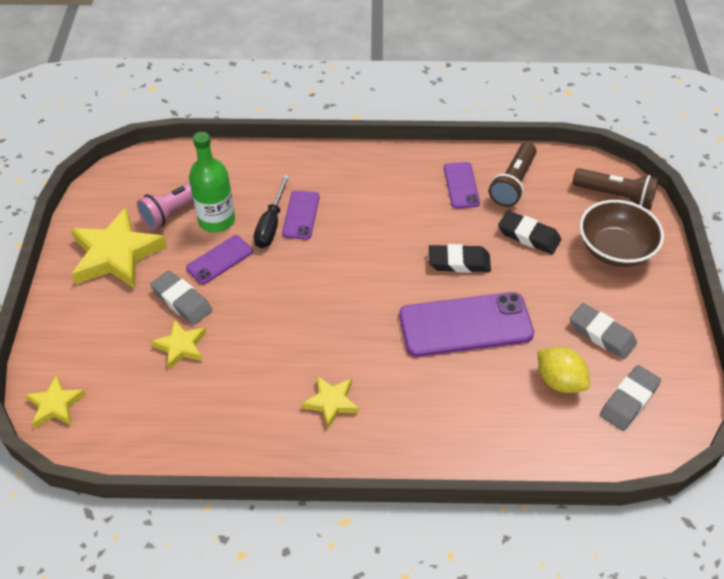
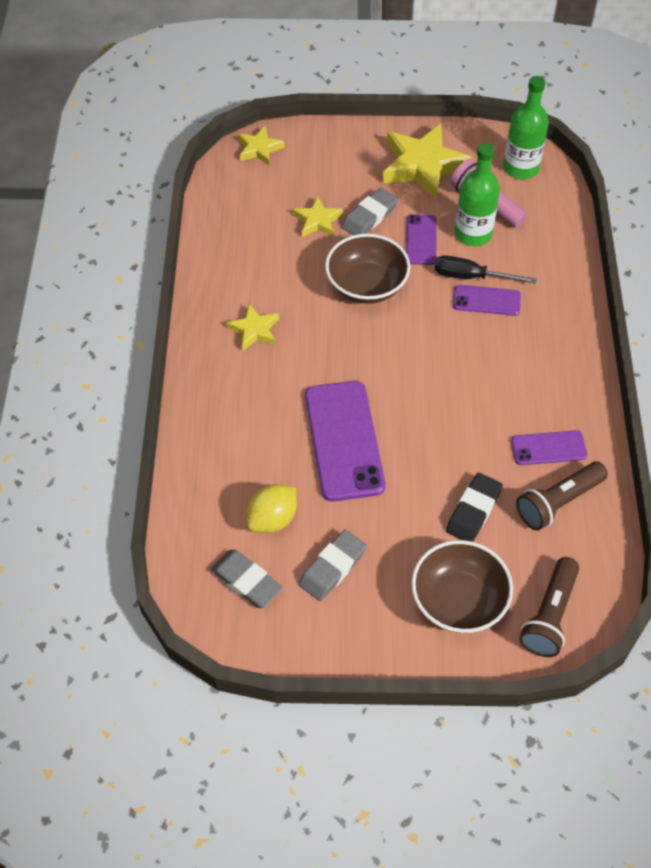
camera: 90 degrees right, 5 degrees up
purple phone [186,235,253,284] -> purple phone turned 45 degrees clockwise [406,214,436,265]
black eraser [429,244,491,273] -> none
brown flashlight [489,143,537,207] -> brown flashlight turned 60 degrees counterclockwise [516,461,608,531]
none -> brown bowl [325,234,410,304]
none -> green bottle [503,76,549,179]

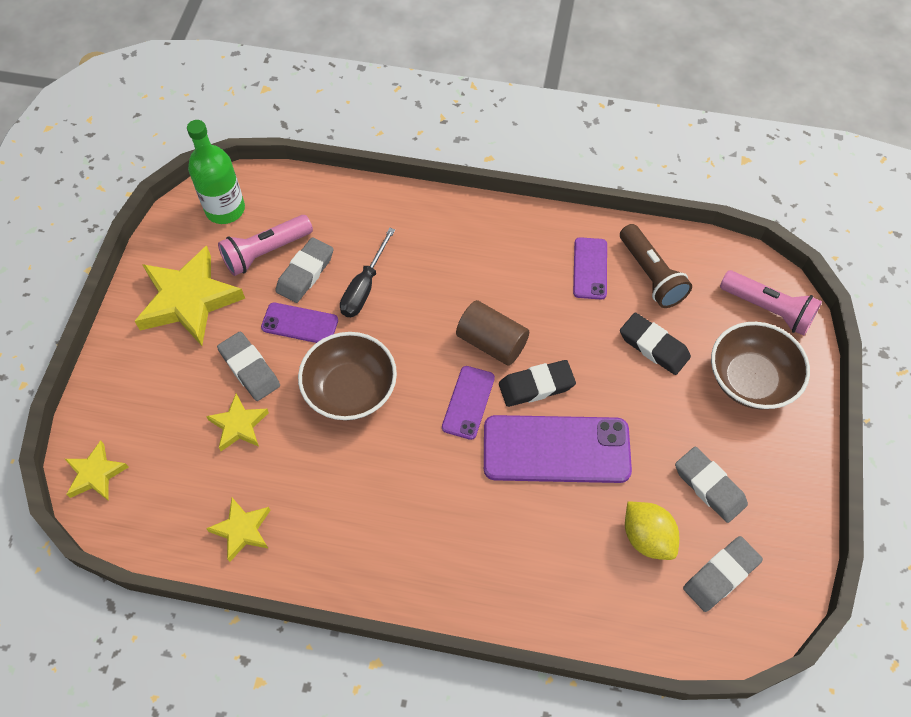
camera: 80 degrees left, 5 degrees up
yellow star [226,304,279,351] -> yellow star moved to [206,498,271,562]
purple phone [453,285,521,316] -> purple phone moved to [442,366,495,440]
green bottle [455,143,500,246] -> grey eraser [275,237,333,303]
brown flashlight [519,557,579,657] -> pink flashlight [720,270,822,336]
none -> brown cylinder [456,300,529,366]
none -> black eraser [499,360,576,407]

